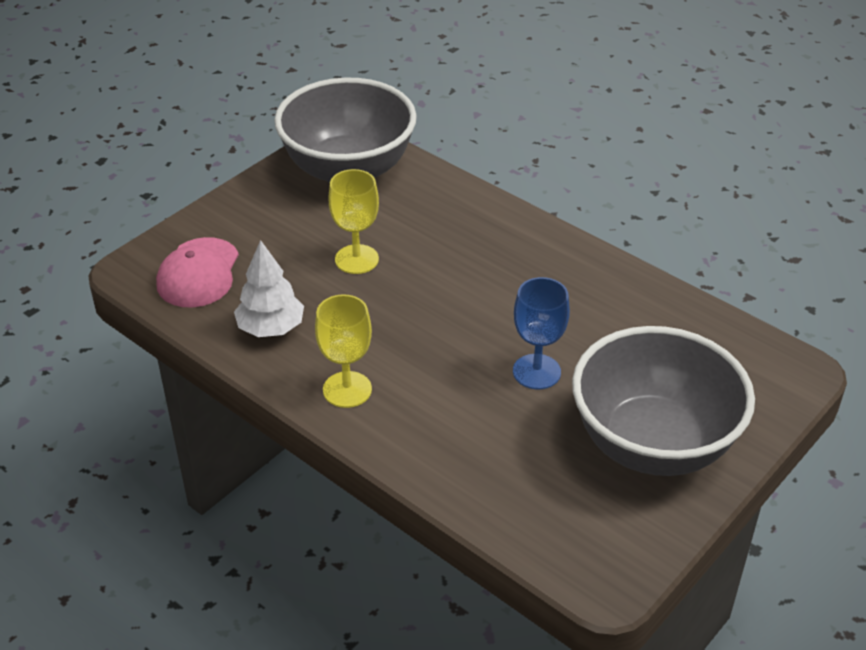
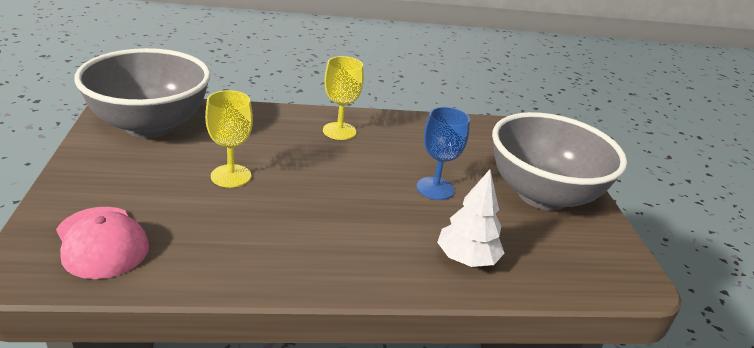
camera: 50 degrees left, 10 degrees down
white tree [234,240,304,337] -> white tree moved to [437,170,505,267]
yellow goblet [315,294,372,408] -> yellow goblet moved to [323,56,364,140]

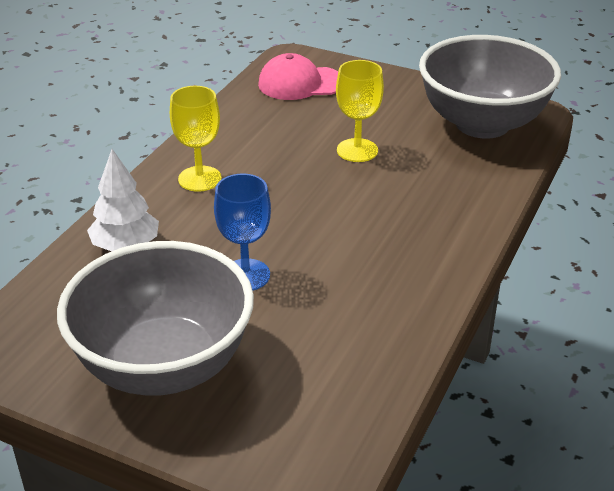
camera: 125 degrees right, 5 degrees up
yellow goblet [323,56,364,140] -> yellow goblet moved to [170,86,222,192]

